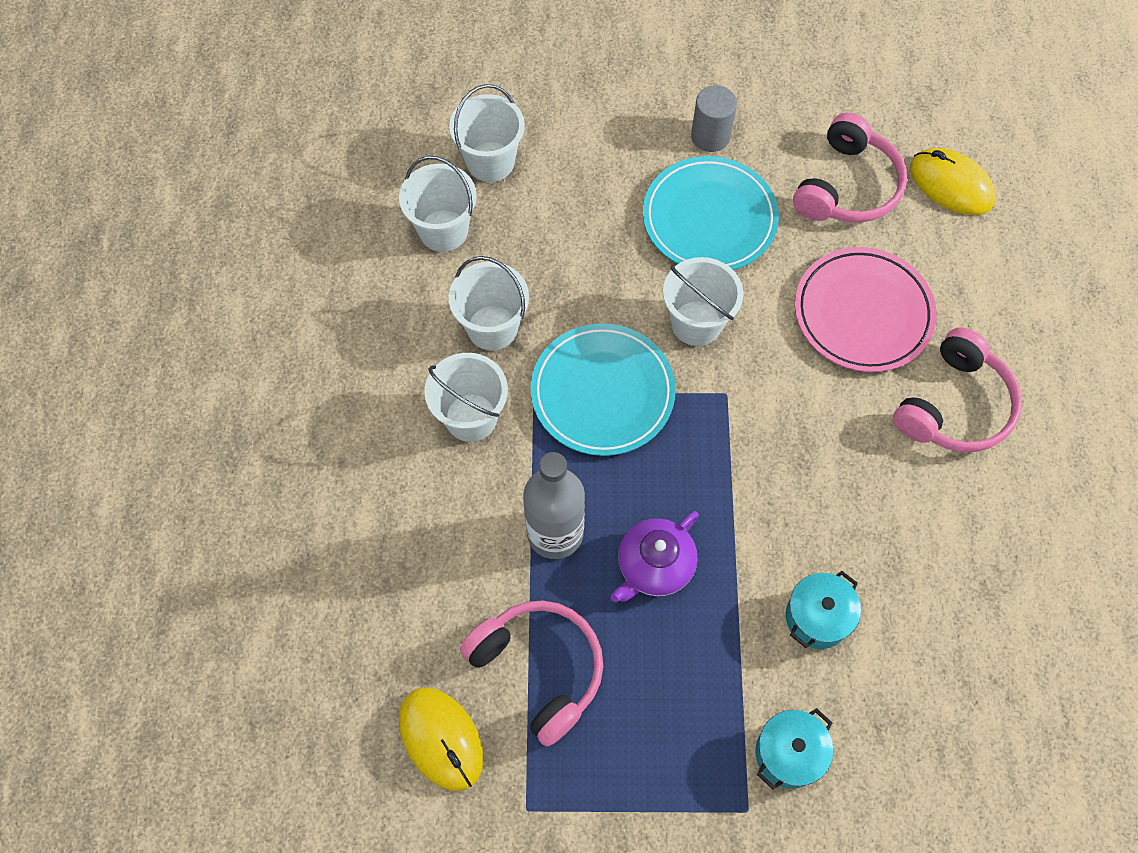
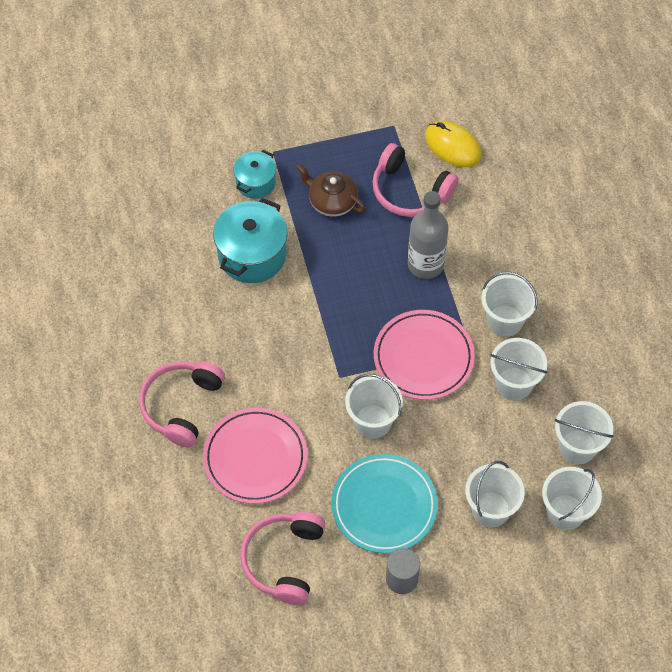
camera: 165 degrees right, 5 degrees down
turquoise plate [530,323,676,456] -> pink plate [374,310,475,400]
purple teapot [611,511,699,602] -> none
turquoise pot [786,571,861,649] -> turquoise pot [213,198,287,283], size x1.68
yellow mouse [910,148,996,215] -> none
none -> brown teapot [296,164,366,217]
none -> white bucket [465,461,525,527]

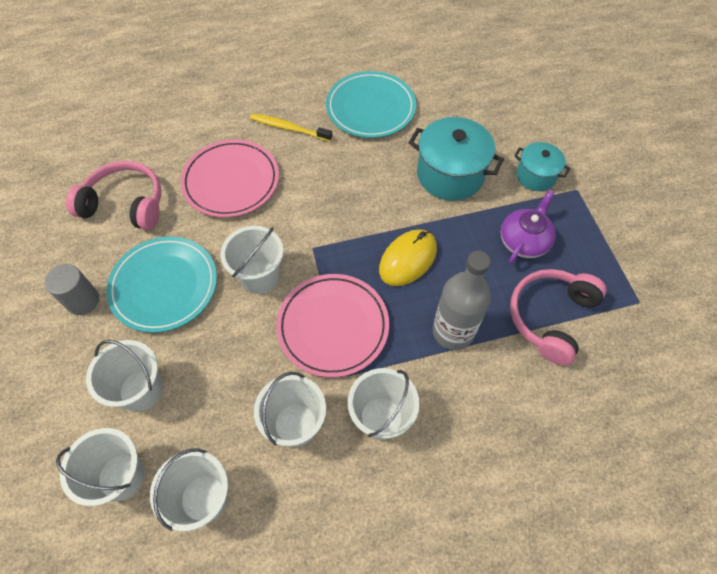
camera: 90 degrees right, 0 degrees up
pink headphones [139,361,225,447] -> yellow toothbrush [250,114,332,141]
brown teapot [296,164,366,217] -> purple teapot [501,190,556,264]
yellow mouse [425,121,482,167] -> yellow mouse moved to [379,229,437,286]
none -> turquoise plate [326,71,416,138]

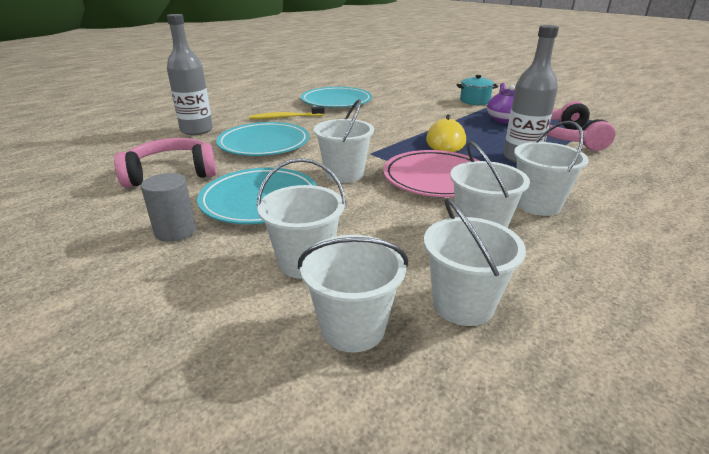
camera: 30 degrees left, 30 degrees down
pink plate [180,139,279,218] -> turquoise plate [216,122,309,156]
turquoise pot [408,117,504,201] -> none
none -> grey bottle [167,14,213,135]

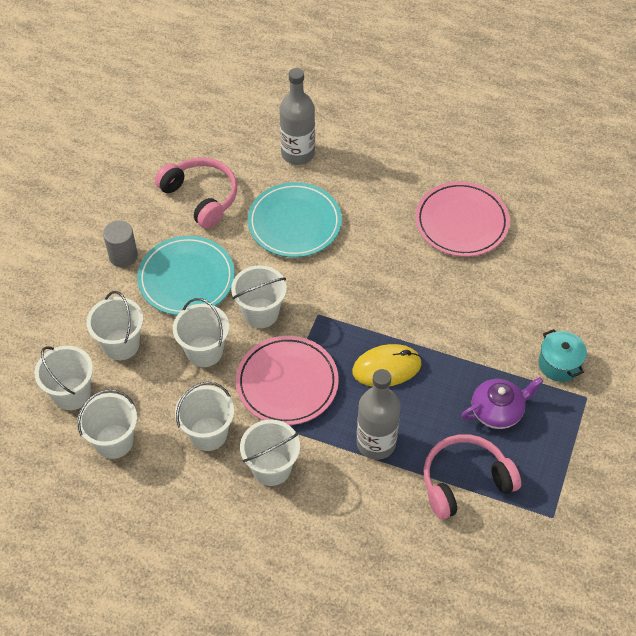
camera: 65 degrees right, 25 degrees up
yellow toothbrush [249,106,325,119] -> none
turquoise plate [301,87,372,108] -> pink plate [415,181,510,257]
none -> white bucket [173,298,229,367]

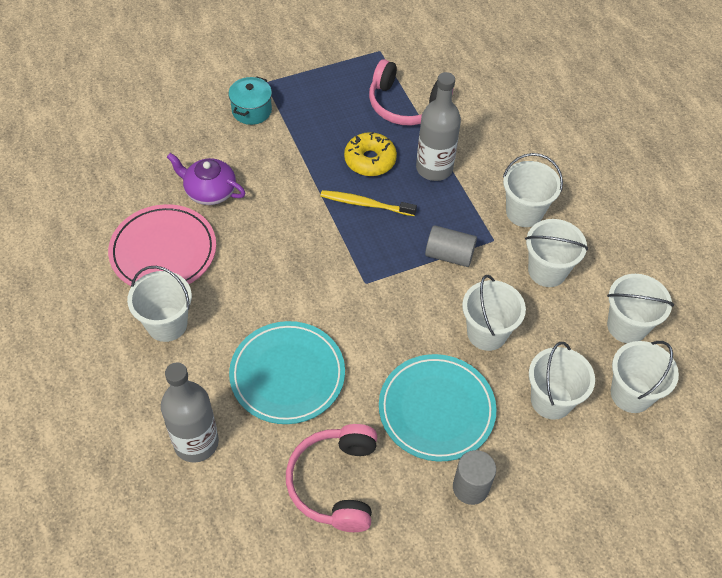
camera: 135 degrees left, 0 degrees up
white bucket [231,265,287,328] -> white bucket moved to [127,266,192,342]
pink plate [236,336,339,425] -> grey cylinder [425,225,477,267]
yellow mouse [352,344,422,387] -> yellow toothbrush [320,190,417,216]
purple teapot [461,377,543,429] -> purple teapot moved to [167,153,246,205]
none -> yellow donut [344,132,397,176]

